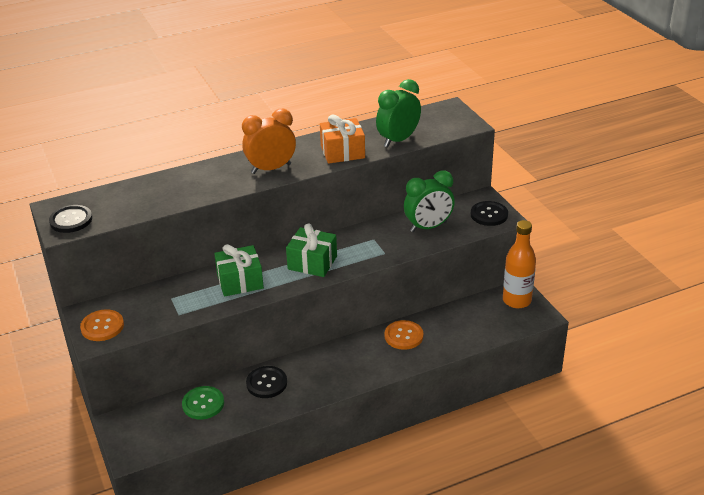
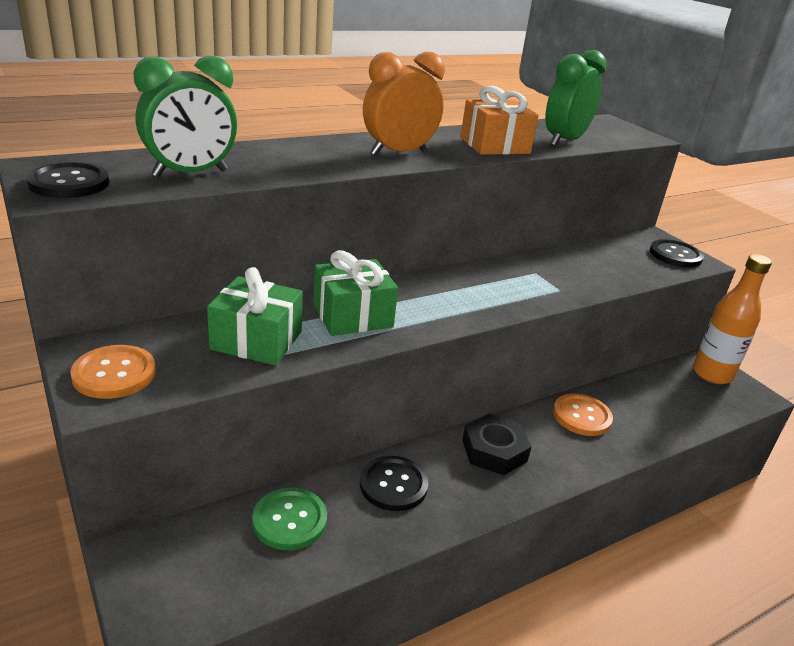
camera: 10 degrees left, 5 degrees down
green gift [286,223,337,277] -> green gift moved to [207,267,303,366]
green clock [404,171,455,232] -> green clock moved to [133,56,237,177]
none -> black nut [462,414,532,475]

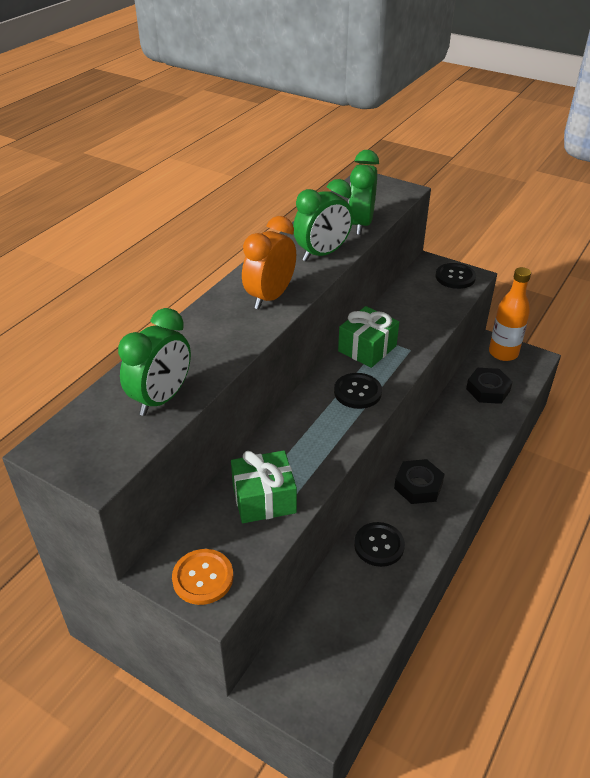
camera: 25 degrees left, 10 degrees up
black button [26,162,109,198] -> black button moved to [334,373,382,409]
green button [252,488,327,550] -> none
green gift [313,250,398,336] -> green gift moved to [338,306,399,368]
orange gift [460,86,539,155] -> green clock [293,179,353,261]
orange button [553,393,613,436] -> none
none -> black nut [466,368,513,404]

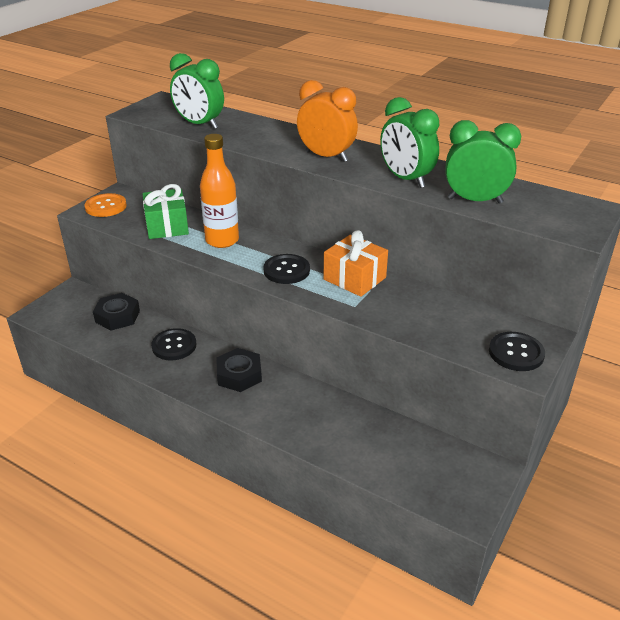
camera: 90 degrees right, 5 degrees down
green gift [338,306,399,368] -> orange gift [323,230,388,297]
black nut [466,368,513,404] -> black nut moved to [93,293,140,331]
orange bottle [489,267,531,361] -> orange bottle moved to [200,134,239,248]

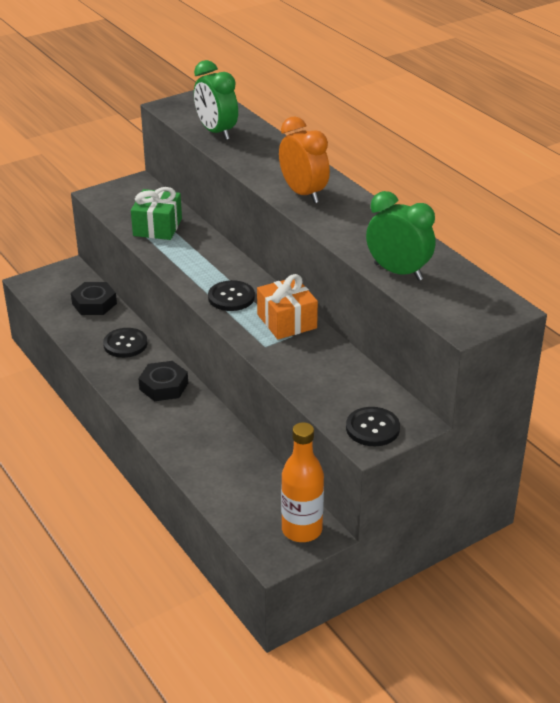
camera: 25 degrees right, 0 degrees up
orange button [84,193,127,217] -> none
orange bottle [200,134,239,248] -> orange bottle moved to [281,422,324,542]
green clock [380,97,439,188] -> none

